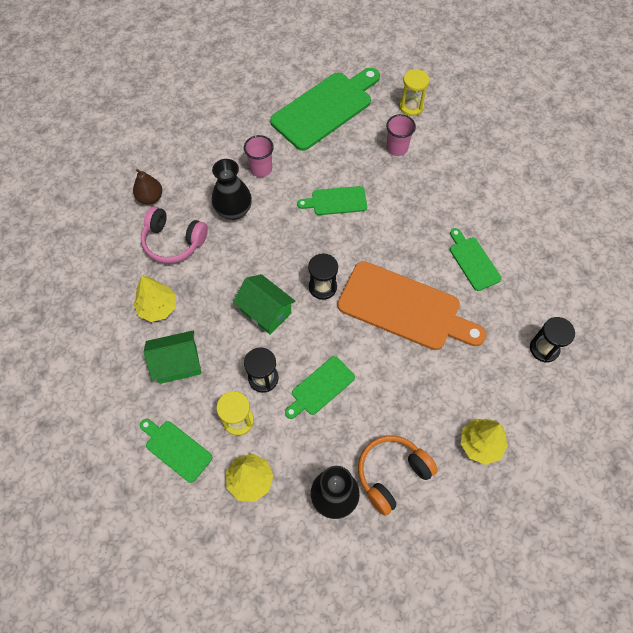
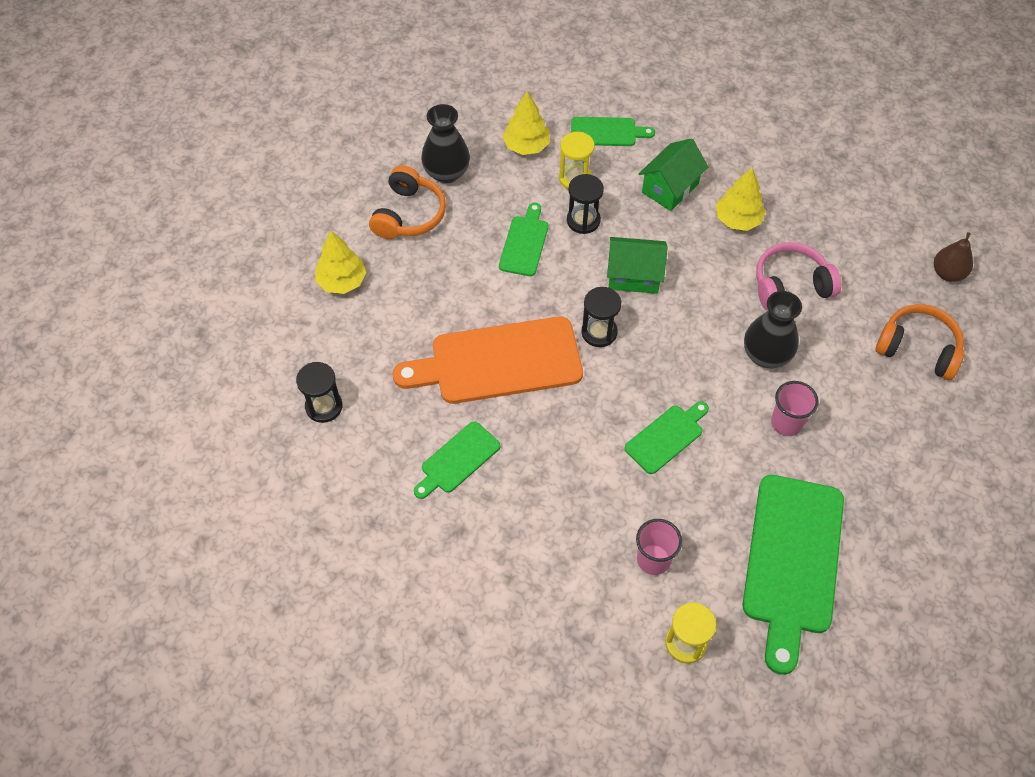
camera: 145 degrees right, 5 degrees down
brown pear [133,169,162,205] -> brown pear moved to [934,232,973,282]
green cutting board [450,228,501,291] -> green cutting board turned 105 degrees clockwise [414,421,501,499]
none -> orange headphones [875,304,964,380]

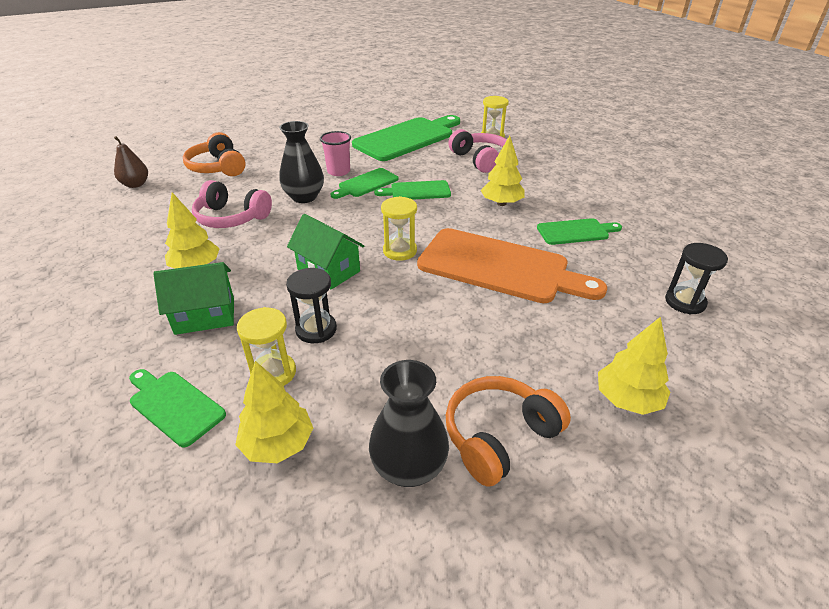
camera: 145 degrees left, 20 degrees down
green cutting board [499,203,548,276] -> green cutting board moved to [330,168,399,199]
black hourglass [582,287,621,347] -> yellow hourglass [381,196,417,261]
pink cup [636,519,682,575] -> pink headphones [448,129,507,173]
none -> yellow tree [481,136,525,206]

